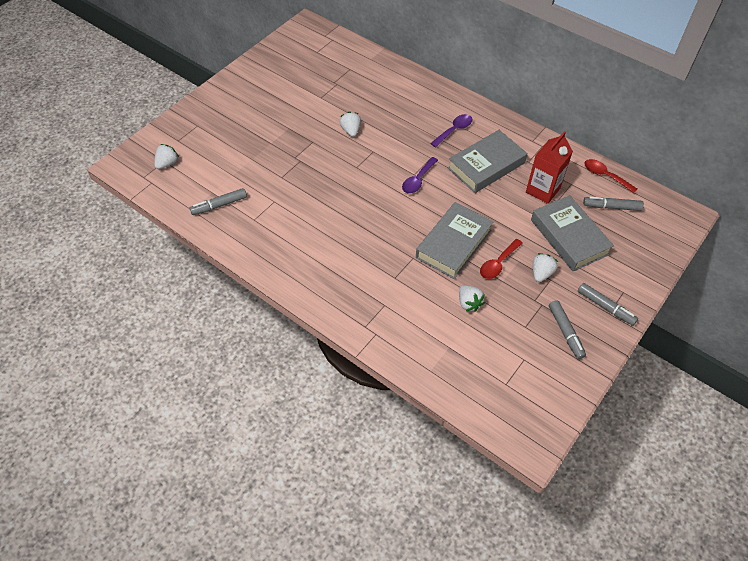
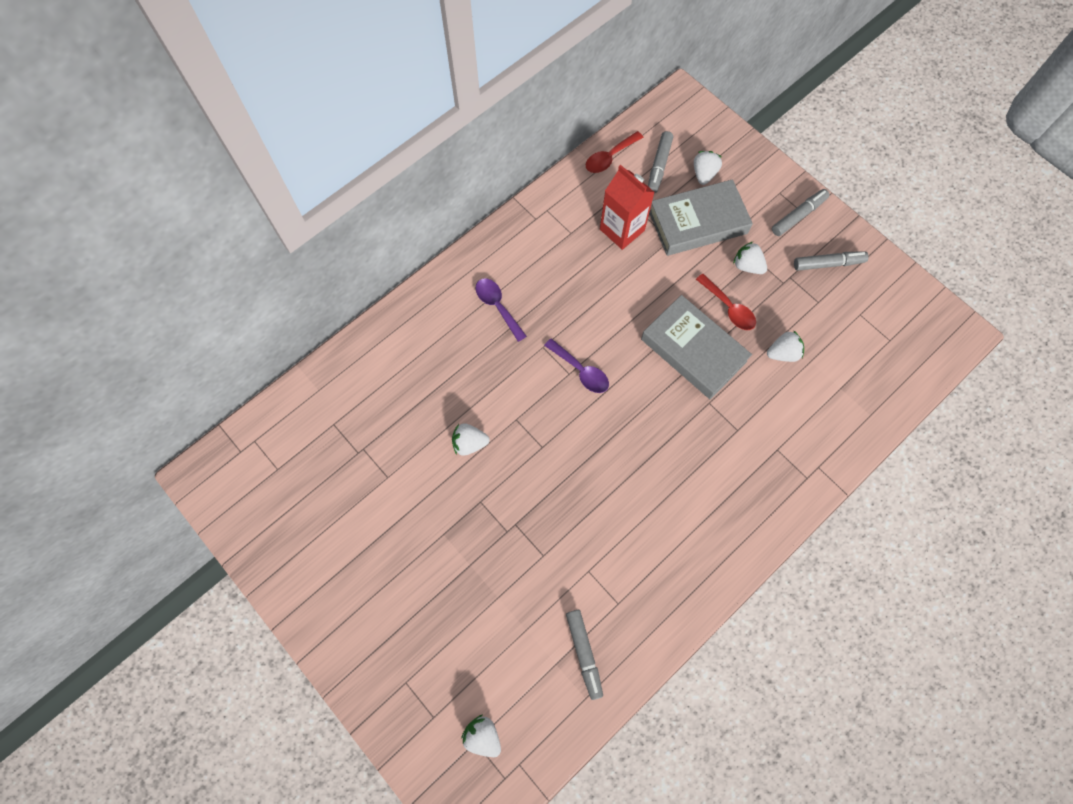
camera: 80 degrees left, 15 degrees up
grey book [448,130,527,193] -> none
none -> white strawberry [694,151,722,185]

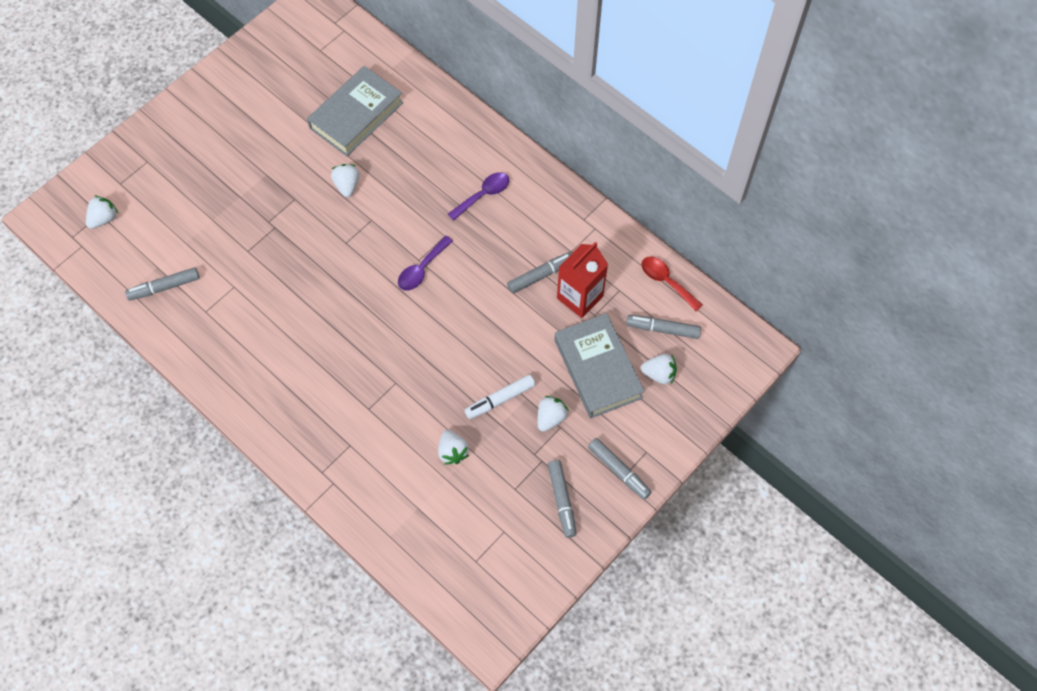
camera: 85 degrees right, 5 degrees down
grey book [641,295,752,399] -> grey book moved to [307,66,403,156]
red spoon [696,274,756,330] -> white marker [464,375,535,419]
none -> grey marker [507,252,572,294]

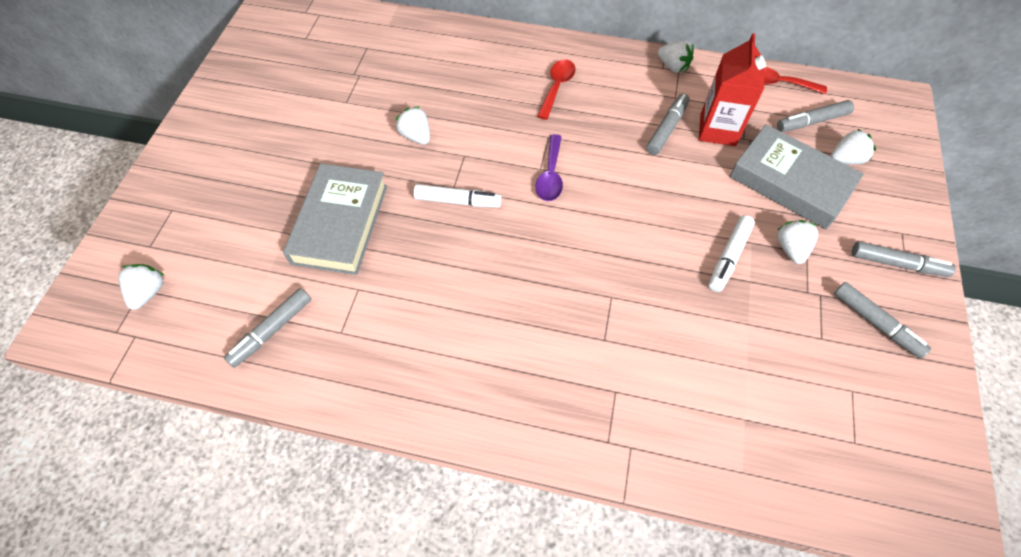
camera: 30 degrees left, 5 degrees down
grey book [307,66,403,156] -> grey book moved to [283,163,387,275]
white strawberry [438,430,469,465] -> white strawberry moved to [658,40,694,73]
purple spoon [448,172,509,221] -> red spoon [537,59,576,120]
none -> white marker [414,184,502,208]

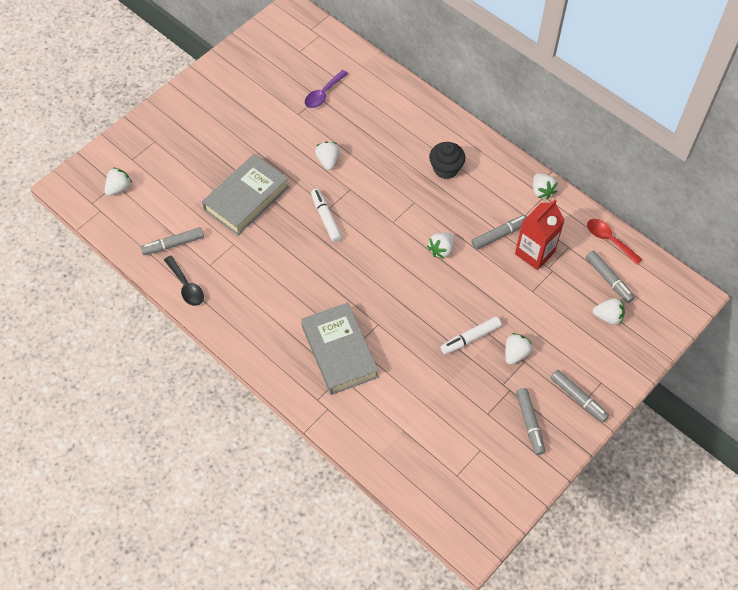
camera: 30 degrees right, 0 degrees up
white marker [414,184,502,208] -> white marker turned 150 degrees counterclockwise [311,189,342,242]
purple spoon [535,134,563,201] -> purple spoon moved to [305,70,348,108]
red spoon [537,59,576,120] -> black cupcake [429,142,465,179]
grey book [729,124,864,229] -> grey book moved to [301,302,379,395]
grey marker [777,100,854,132] -> grey marker turned 135 degrees counterclockwise [586,251,635,303]
none -> black spoon [164,256,204,306]
none -> white strawberry [427,233,454,259]

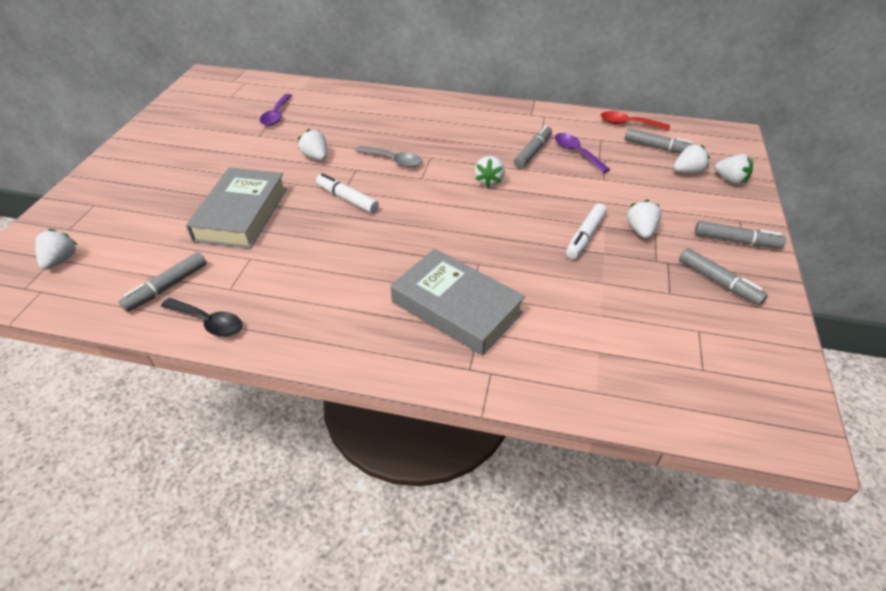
camera: 30 degrees left, 15 degrees down
black cupcake [429,142,465,179] -> none
red carton [515,199,565,270] -> purple spoon [555,133,610,173]
white strawberry [533,173,558,199] -> white strawberry moved to [714,154,753,184]
none -> grey spoon [355,146,422,168]

